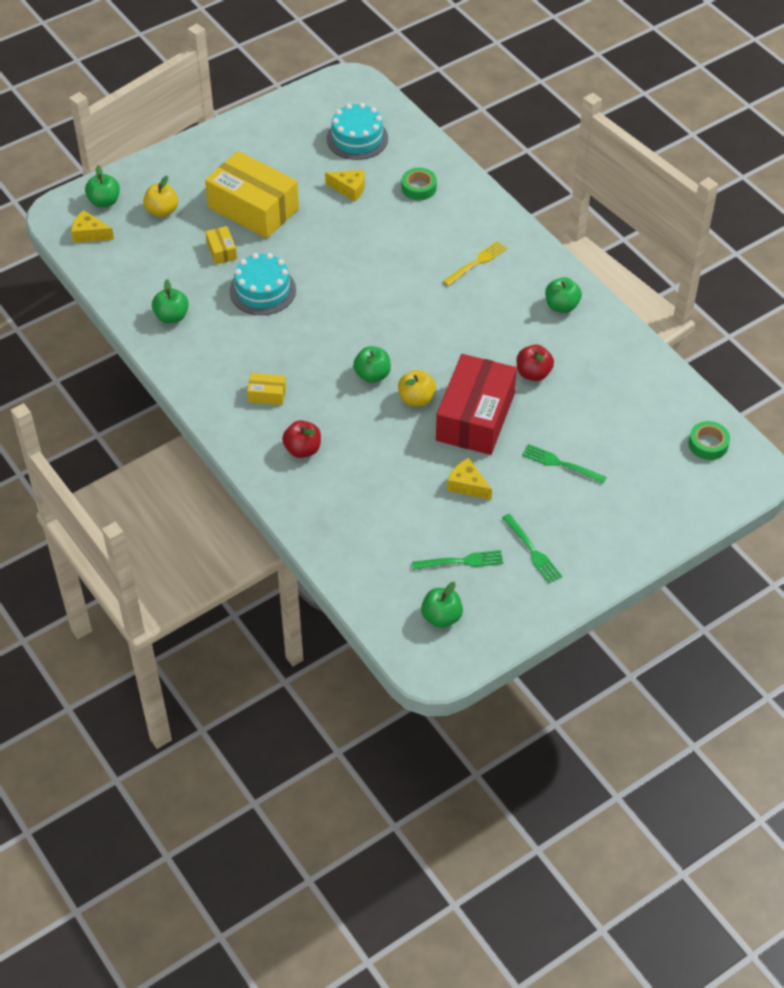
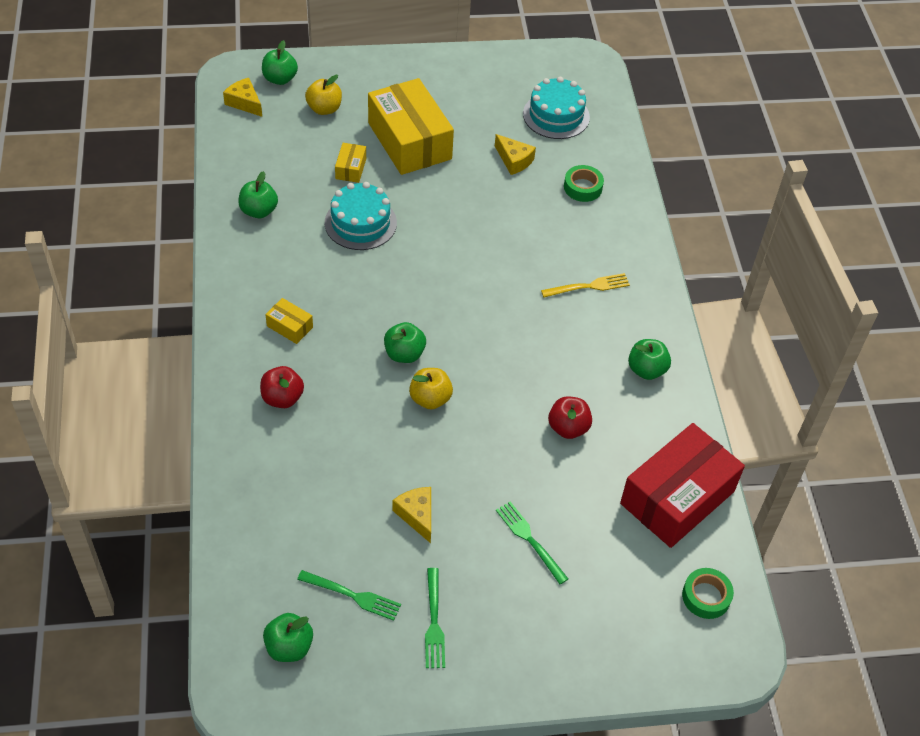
camera: 25 degrees right, 0 degrees up
red box [436,354,517,455] -> red box moved to [620,423,745,548]

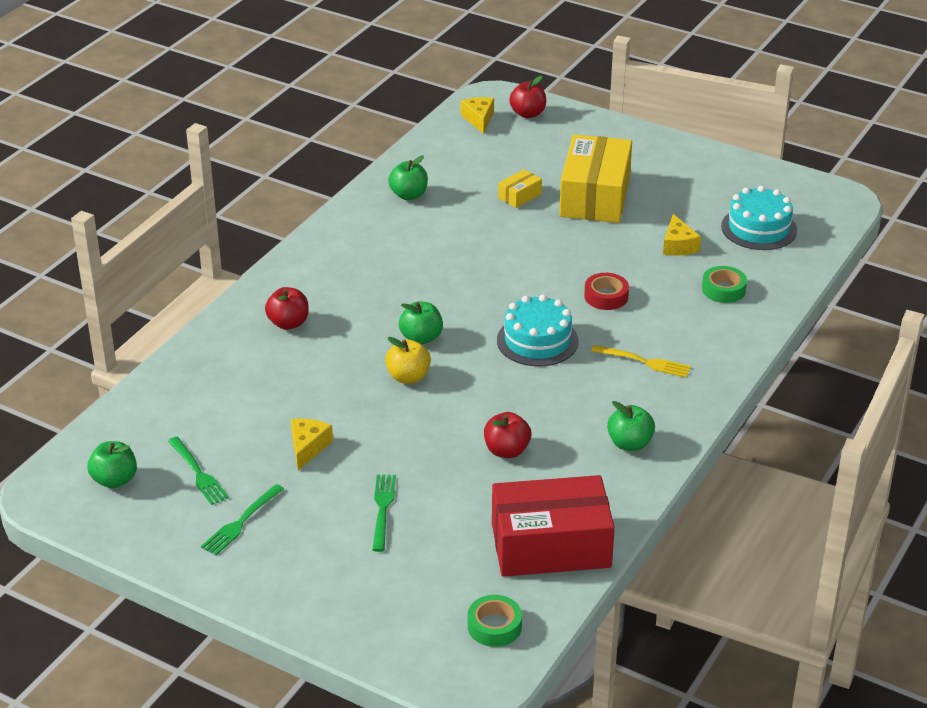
camera: 40 degrees right, 15 degrees down
green apple [262,40,298,85] -> red apple [509,76,546,118]
yellow box [265,298,313,344] -> none
yellow apple [305,75,342,115] -> none
turquoise cake [325,182,397,250] -> turquoise cake moved to [497,294,579,366]
none -> red tape [584,273,629,310]

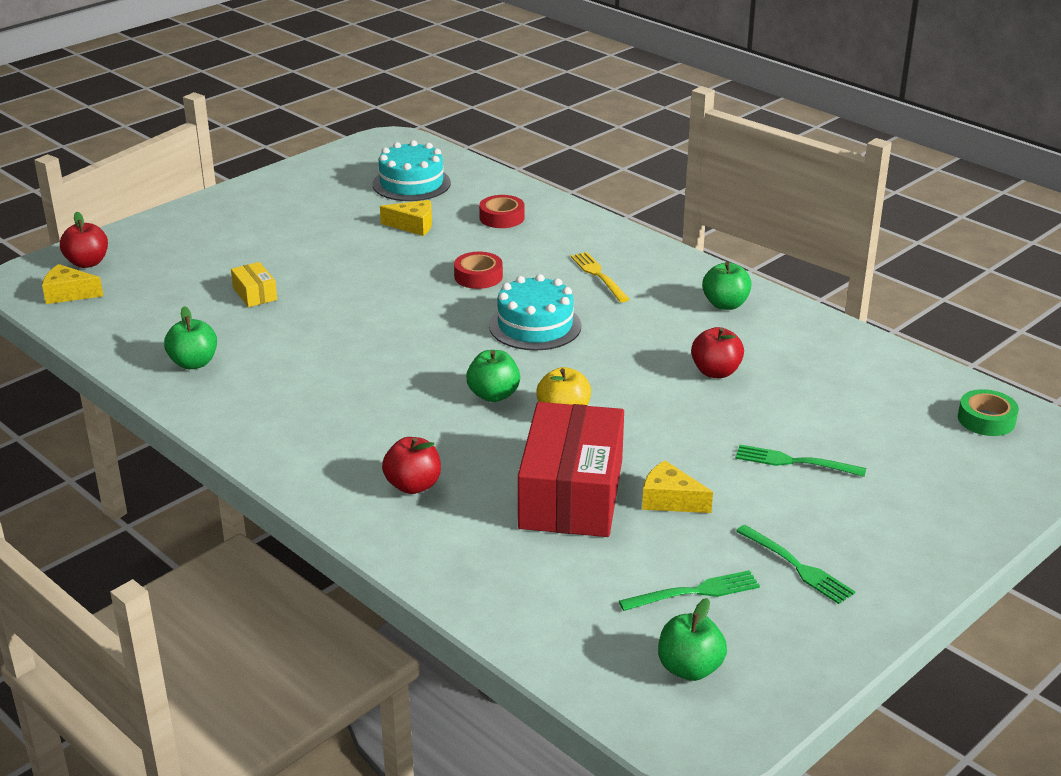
camera: 75 degrees left, 5 degrees down
red box [492,475,615,577] -> red box moved to [518,402,624,537]
yellow box [559,134,632,223] -> none
yellow fork [591,345,691,378] -> yellow fork turned 60 degrees counterclockwise [571,252,629,302]
green tape [702,266,747,303] -> red tape [479,195,525,228]

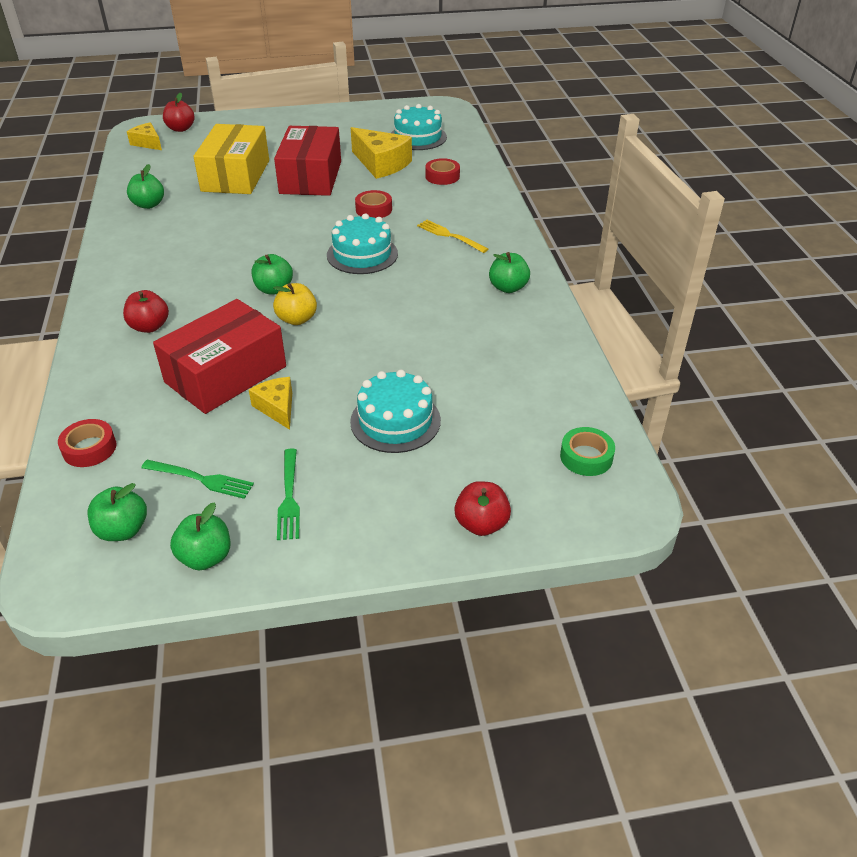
camera: 35 degrees right, 10 degrees up
yellow box [231,262,277,307] -> yellow box [193,124,269,194], size x2.37
yellow cheese [380,200,432,236] -> yellow cheese [351,127,412,179], size x1.73
yellow fork [571,252,629,302] -> yellow fork turned 60 degrees counterclockwise [417,220,488,253]
red apple [691,327,744,378] -> red apple moved to [454,481,511,536]
green fork [735,445,866,477] -> turquoise cake [350,369,441,453]
none -> red tape [58,419,116,467]
none -> green apple [170,502,230,570]
none -> red box [274,126,341,196]

